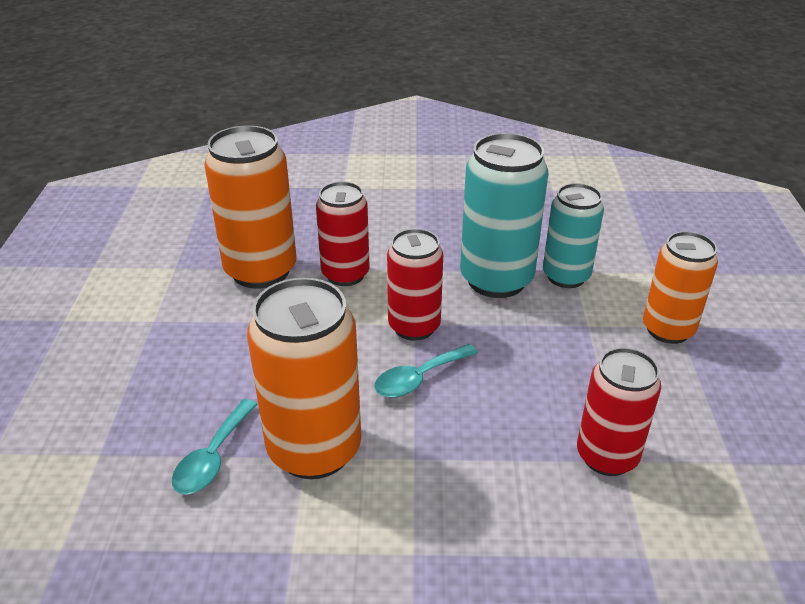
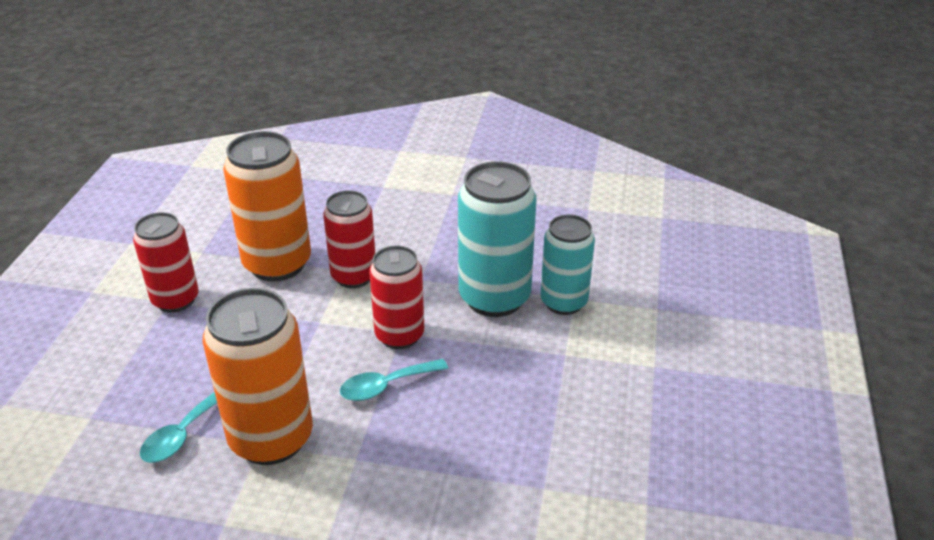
camera: 10 degrees right, 0 degrees up
red can [577,347,661,476] -> red can moved to [133,212,199,313]
orange can [643,231,718,344] -> none

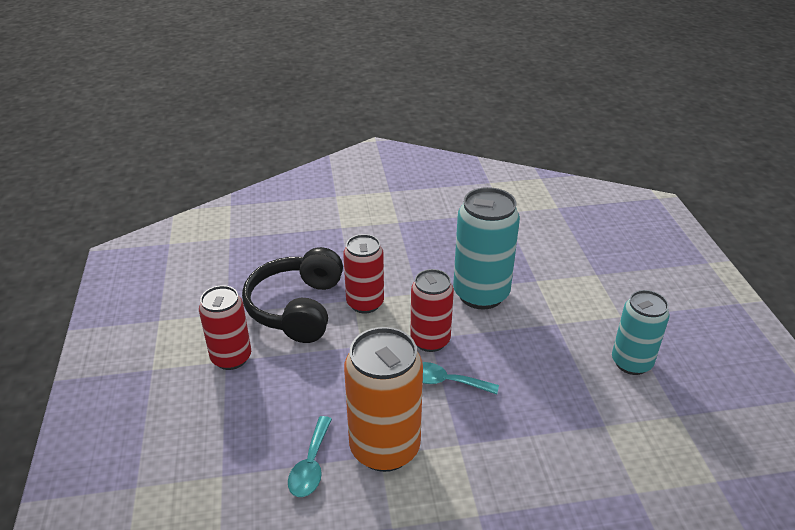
camera: 20 degrees left, 0 degrees up
orange can [223,131,311,282] -> black headphones [242,247,343,343]
turquoise spoon [340,359,448,401] -> turquoise spoon turned 60 degrees clockwise [423,362,499,395]
turquoise can [541,215,595,315] -> turquoise can moved to [612,290,670,375]

